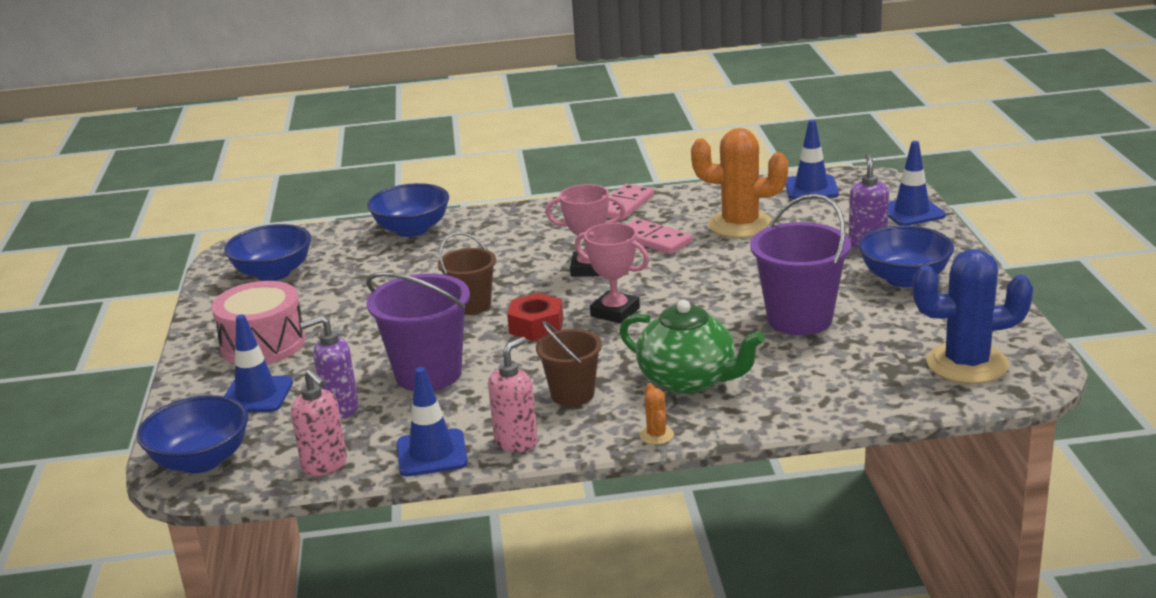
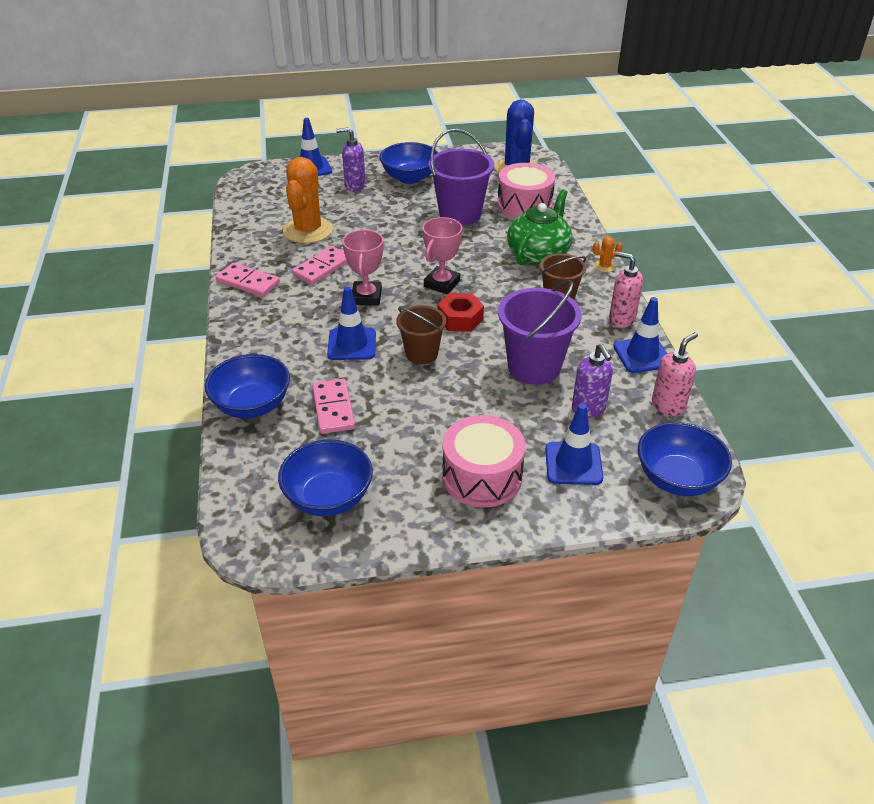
camera: 95 degrees left, 15 degrees up
blue traffic cone [785,120,839,199] -> blue traffic cone moved to [327,287,376,360]
none -> pink domino [312,379,355,434]
none -> pink drum [497,163,555,219]

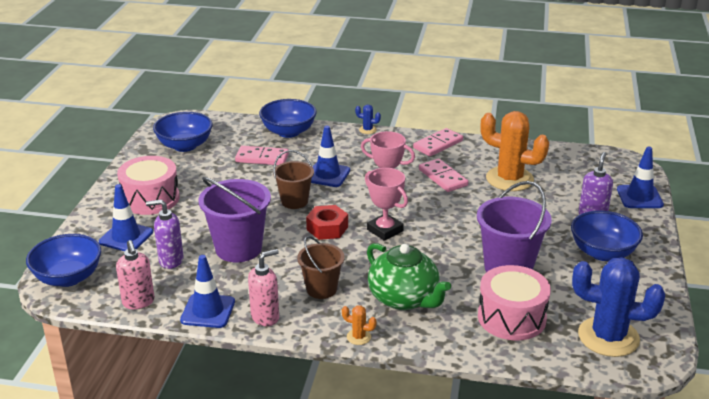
camera: 110 degrees right, 10 degrees down
orange cactus [593,237,623,272] -> orange cactus turned 75 degrees counterclockwise [342,305,377,345]
none -> blue cactus [355,104,381,134]

